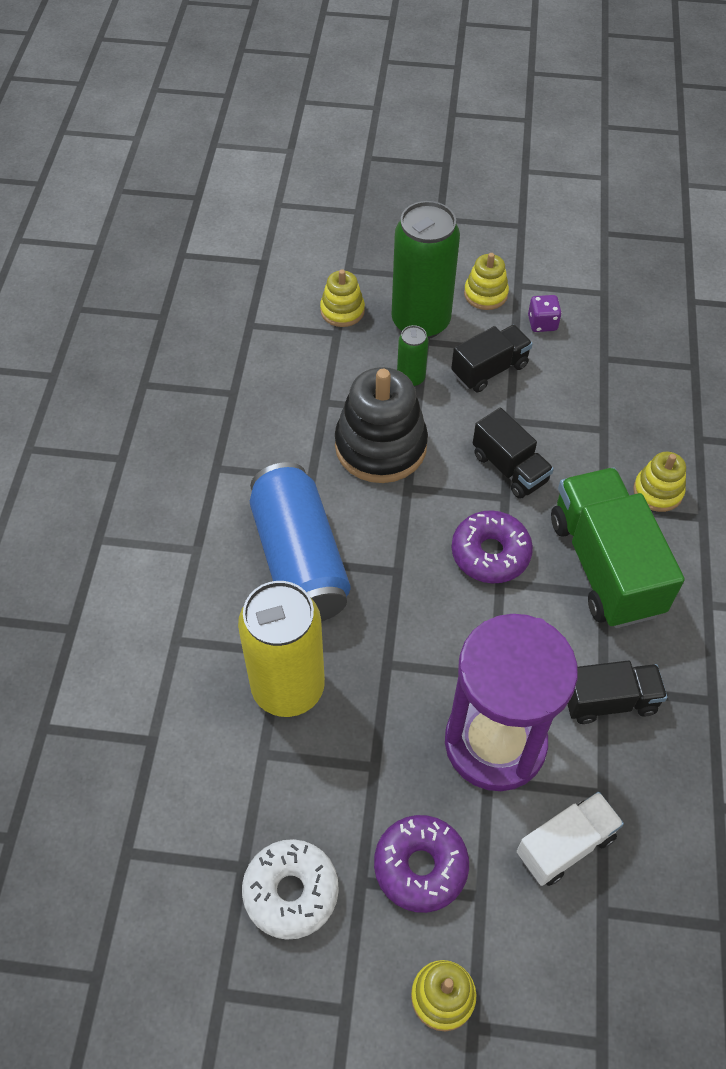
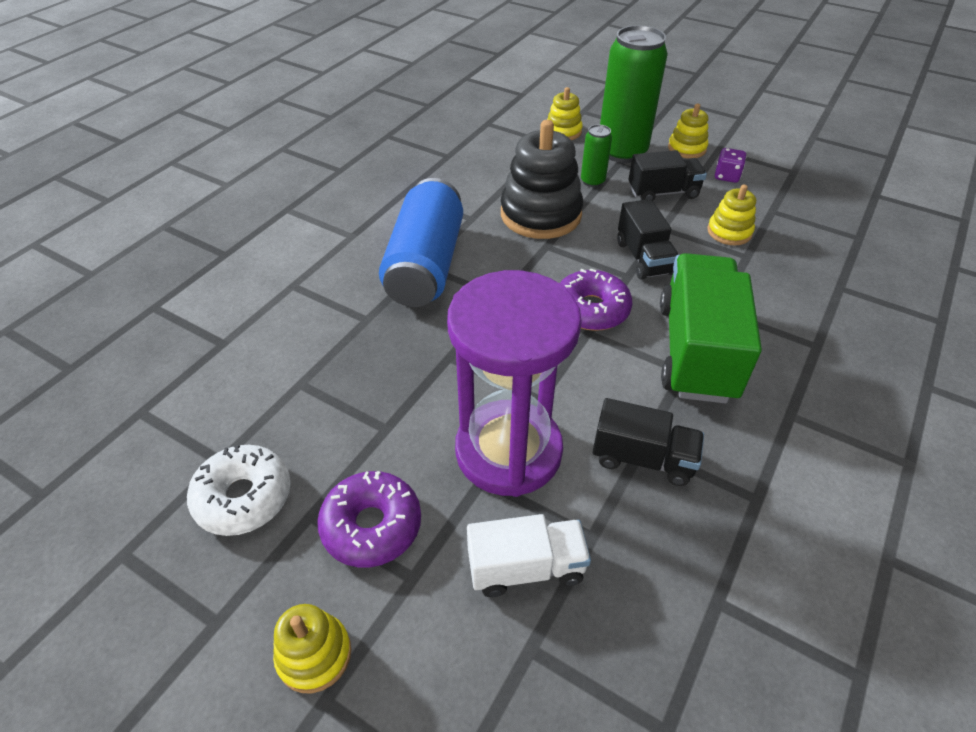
camera: 25 degrees right, 10 degrees down
yellow can [238,581,325,717] -> none
yellow stacking toy [633,452,686,512] -> yellow stacking toy moved to [707,185,756,245]

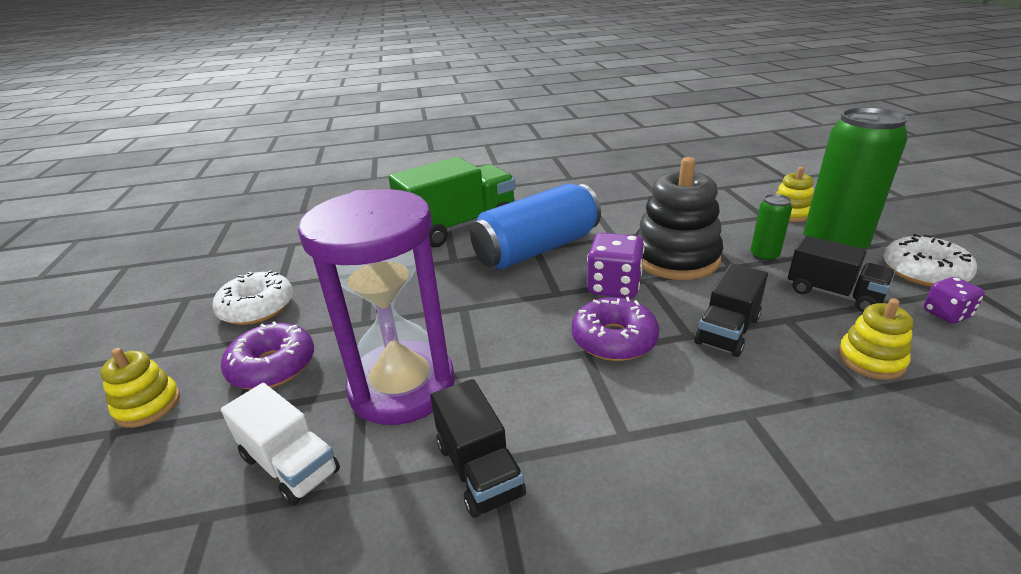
camera: 50 degrees right, 15 degrees down
green truck [660,253,762,403] -> green truck moved to [388,157,516,248]
yellow stacking toy [668,104,708,158] -> white donut [884,234,977,287]
none -> purple dice [587,233,644,298]

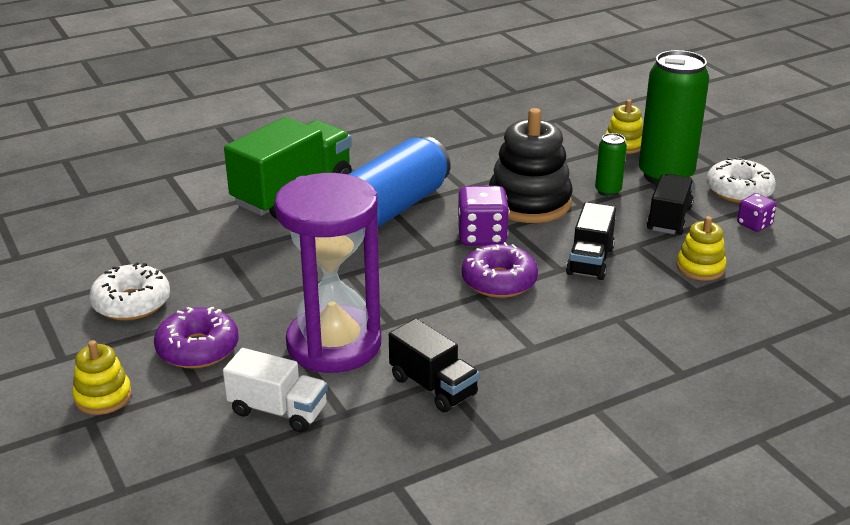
camera: 20 degrees left, 0 degrees up
black truck [788,235,895,312] -> black truck turned 90 degrees counterclockwise [647,174,694,235]

